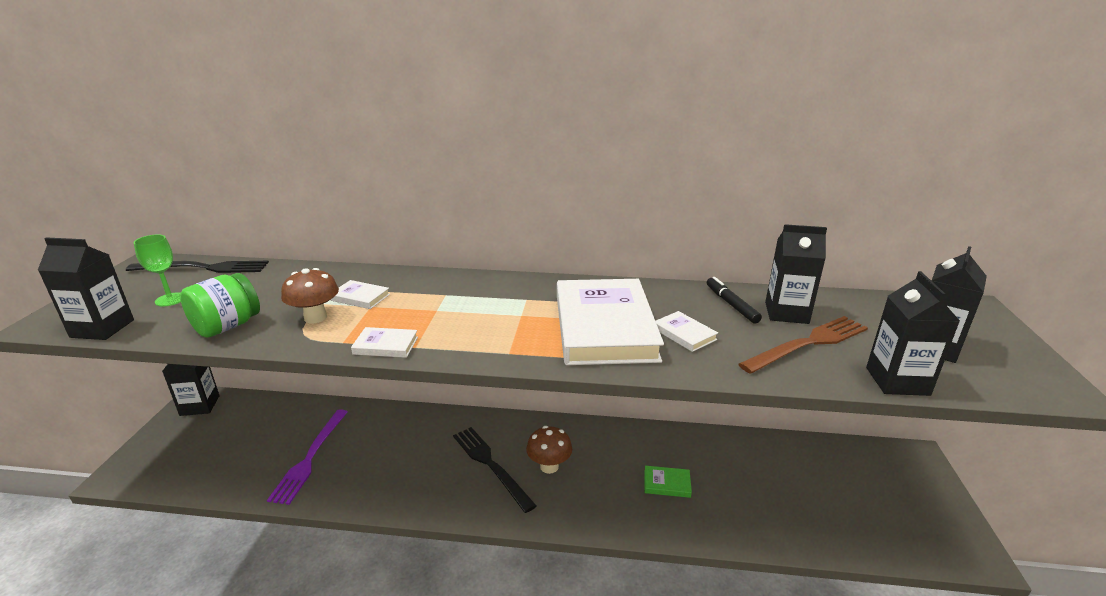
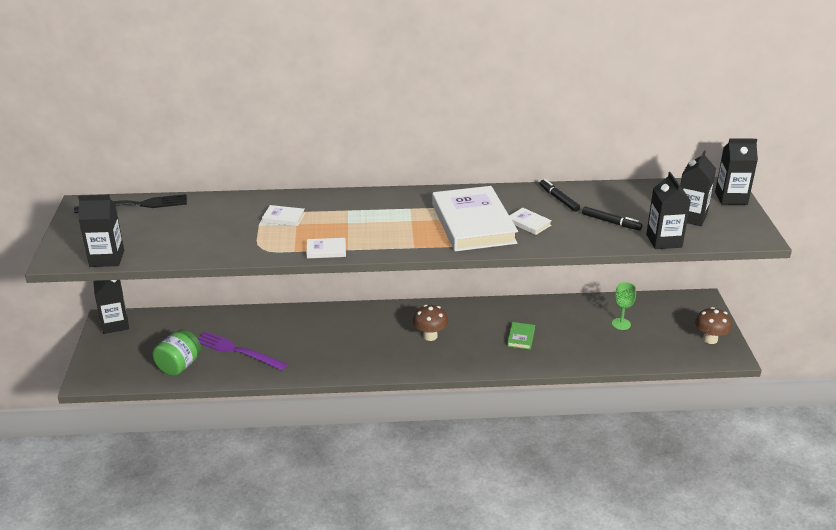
camera: 10 degrees left, 5 degrees up
green goblet [133,235,181,307] -> green goblet moved to [612,282,636,330]
green jar [180,273,260,338] -> green jar moved to [153,329,201,376]
purple fork [267,409,348,505] -> purple fork turned 120 degrees clockwise [198,331,288,370]
brown mushroom [281,268,339,323] -> brown mushroom moved to [695,307,732,344]
black fork [453,427,537,513] -> none
green book [644,466,692,498] -> green book turned 75 degrees counterclockwise [507,322,535,350]
brown fork [738,316,868,374] -> black marker [582,206,642,231]
black carton [765,224,827,324] -> black carton moved to [715,138,758,205]

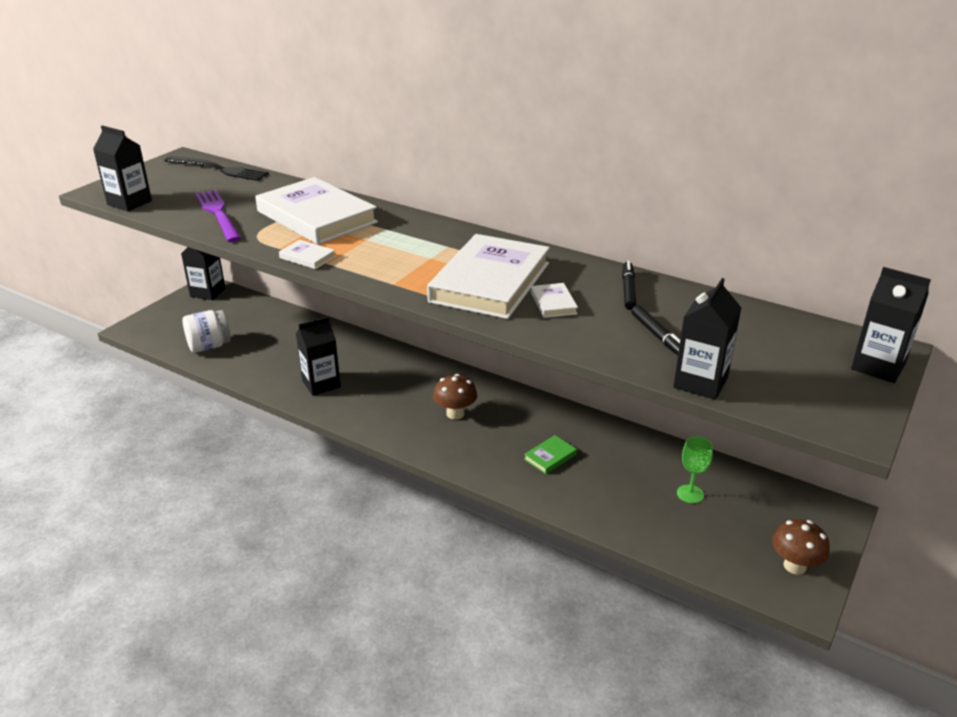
camera: 35 degrees right, 0 degrees up
green jar [153,329,201,376] -> white jar [182,310,231,353]
purple fork [198,331,288,370] -> purple fork moved to [195,190,241,242]
white book [262,205,305,226] -> white book [255,177,378,245], size x2.49
black carton [680,150,716,226] -> black carton moved to [296,317,341,396]

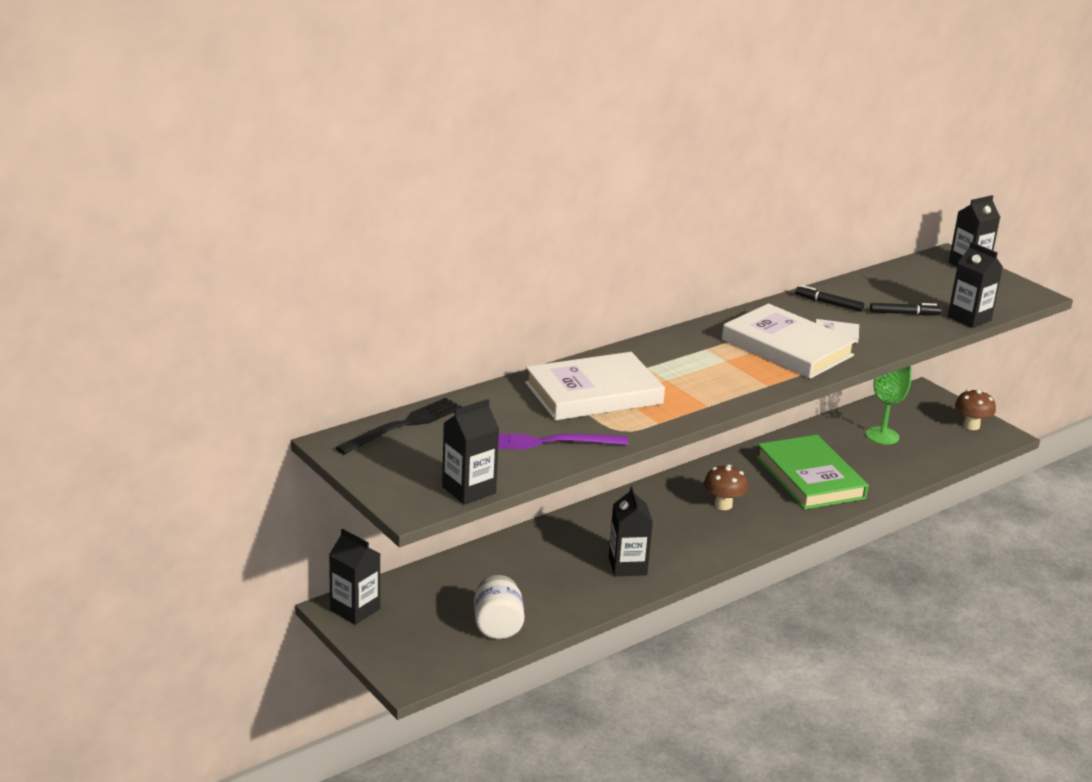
camera: 70 degrees left, 5 degrees down
white book [279,240,336,269] -> none
green book [524,435,577,474] -> green book [756,435,868,509], size x2.49
green goblet [677,436,713,503] -> green goblet [866,366,912,445], size x1.51

